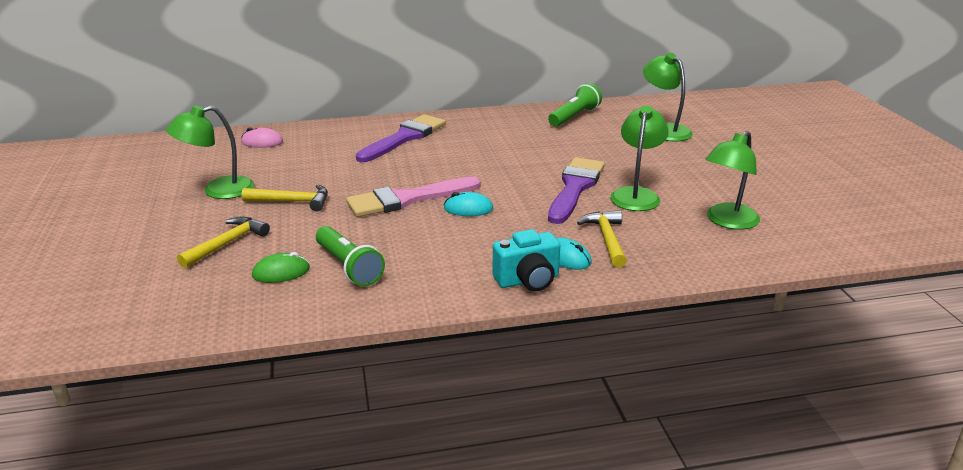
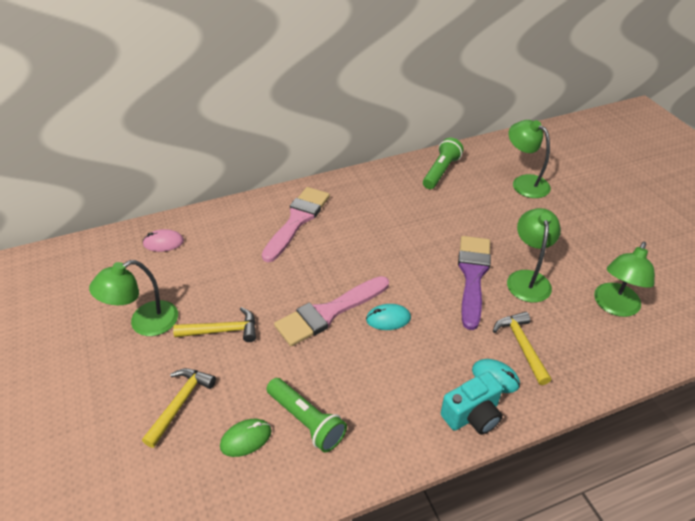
camera: 10 degrees left, 15 degrees up
purple brush [356,114,446,162] -> pink brush [262,187,330,262]

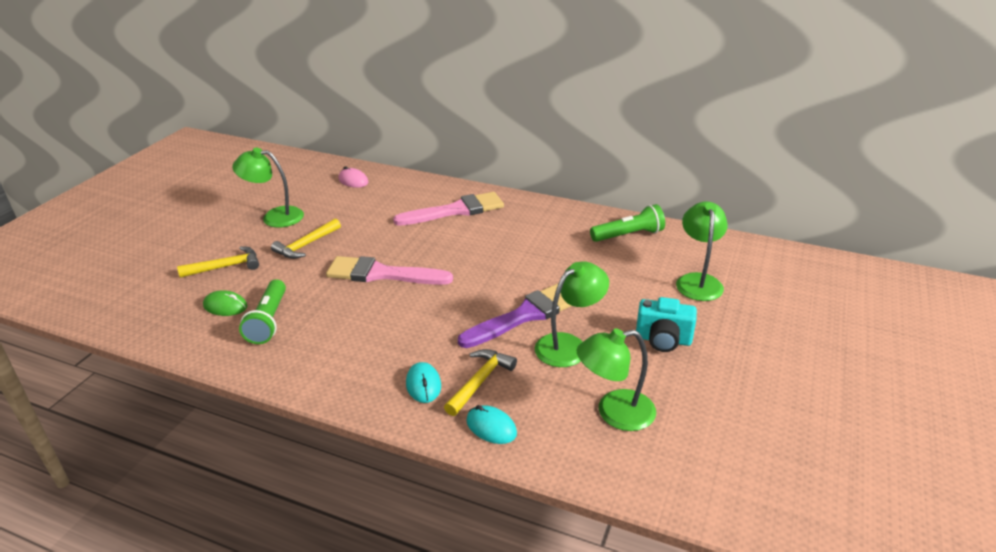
camera: 45 degrees right, 10 degrees down
yellow hammer [173,307,256,342] -> yellow hammer turned 90 degrees clockwise [271,218,341,259]
turquoise mouse [366,304,411,330] -> turquoise mouse moved to [466,405,517,444]
turquoise camera [441,372,503,435] -> turquoise camera moved to [636,297,697,352]

